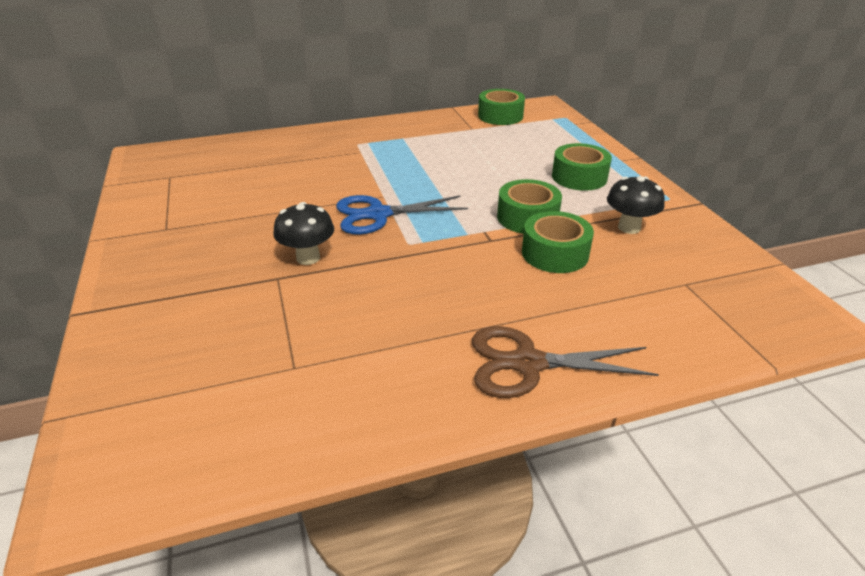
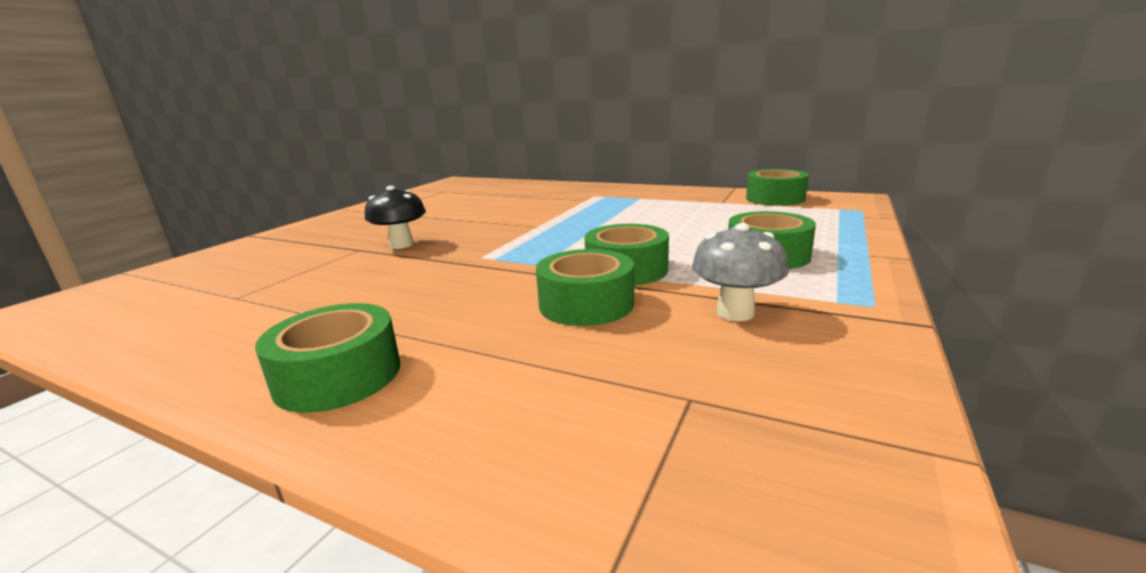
camera: 45 degrees right, 15 degrees down
blue scissors [336,195,468,235] -> none
brown scissors [472,326,659,398] -> green tape [255,303,400,413]
black mushroom [607,176,665,234] -> grey mushroom [692,223,789,321]

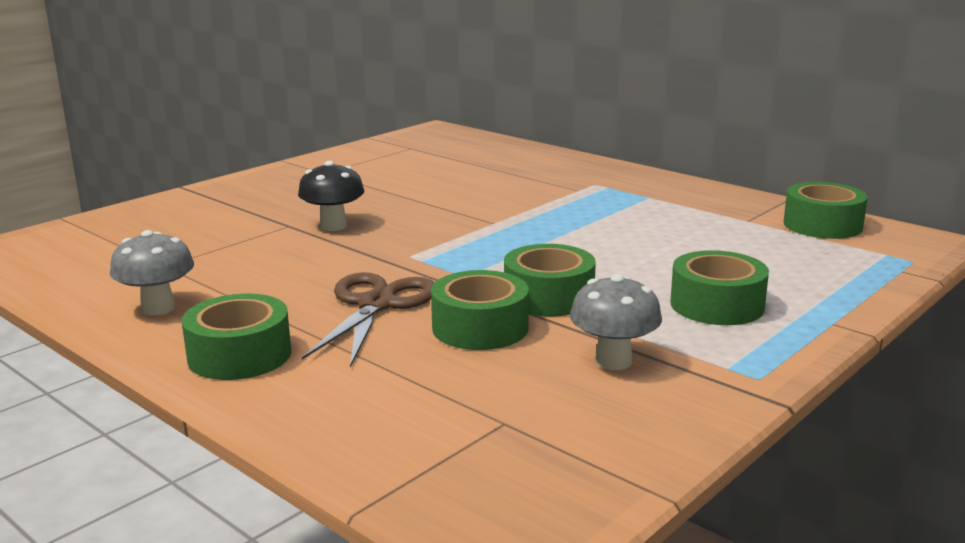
camera: 15 degrees right, 0 degrees up
none -> grey mushroom [110,230,194,315]
none -> brown scissors [302,272,435,367]

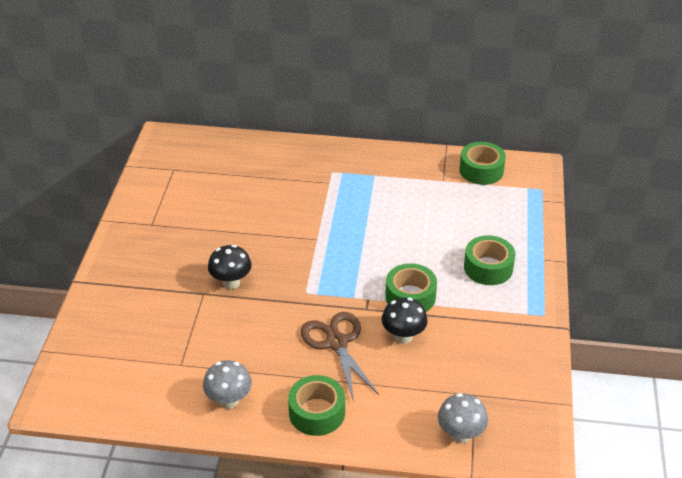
camera: 35 degrees left, 20 degrees up
green tape [431,270,529,350] -> black mushroom [381,298,428,344]
grey mushroom [570,274,662,370] -> grey mushroom moved to [438,393,488,443]

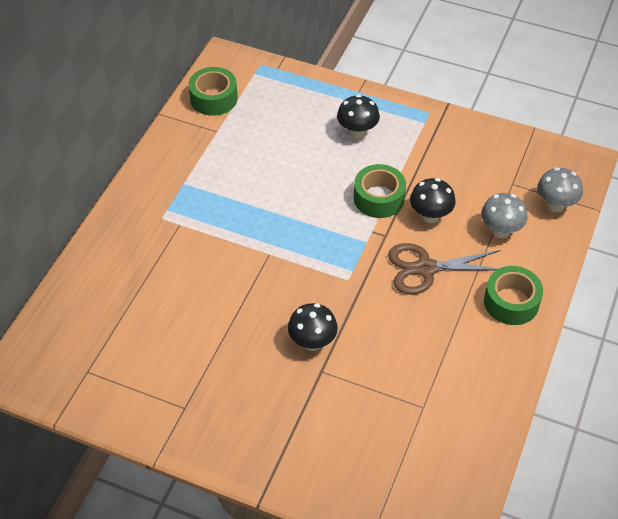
camera: 75 degrees left, 10 degrees up
grey mushroom [203,360,252,409] -> grey mushroom moved to [481,193,528,238]
green tape [464,235,515,285] -> black mushroom [337,95,380,139]

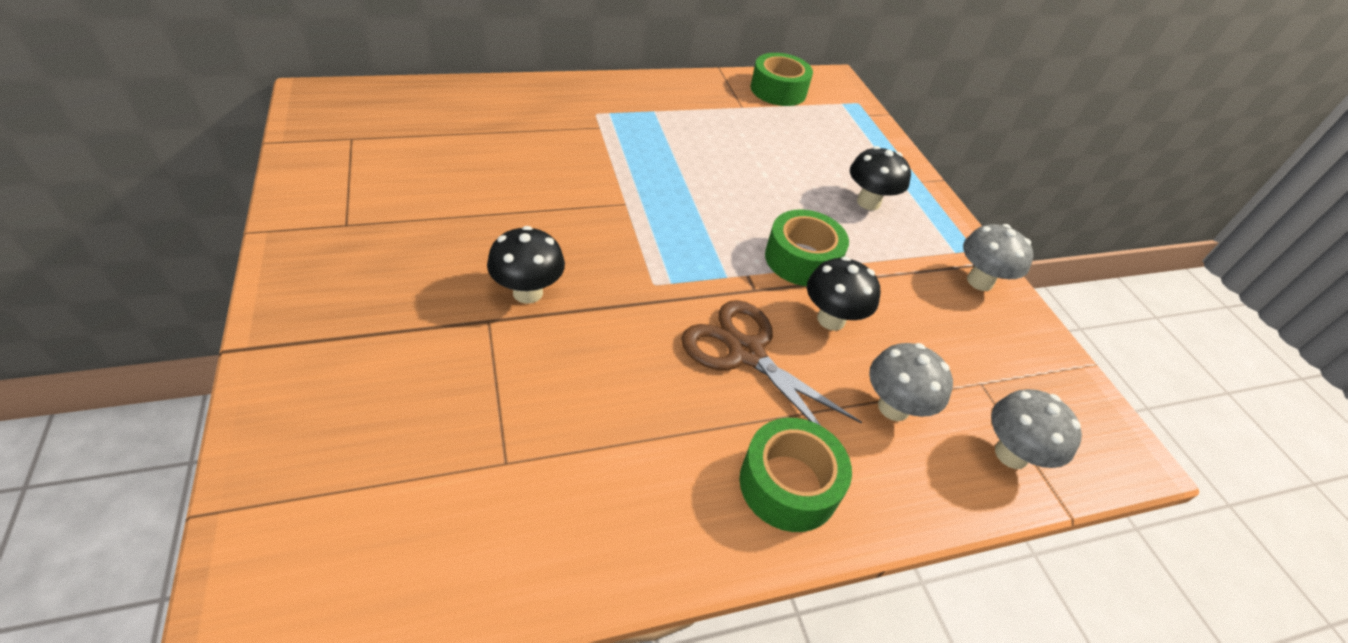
camera: 45 degrees right, 5 degrees down
none -> grey mushroom [963,224,1034,291]

